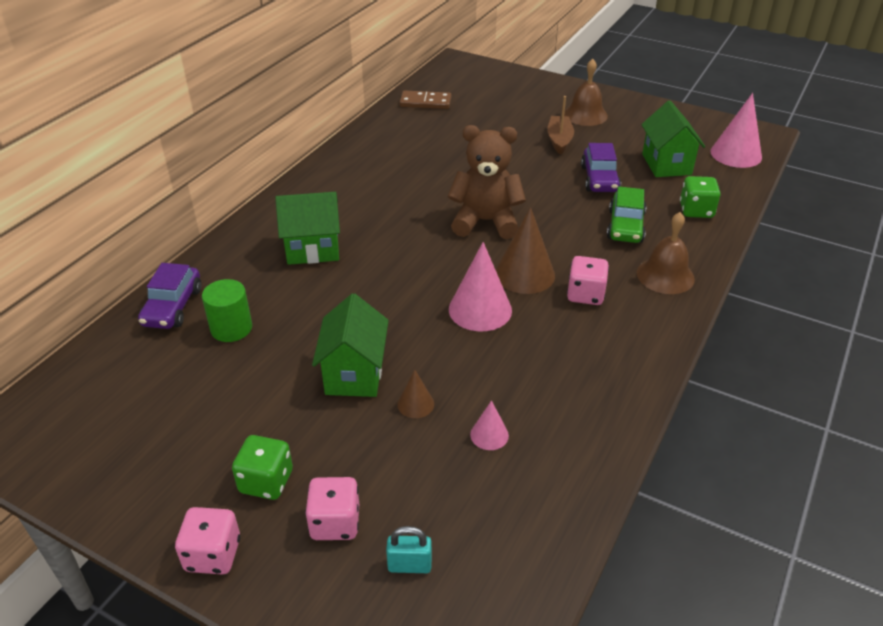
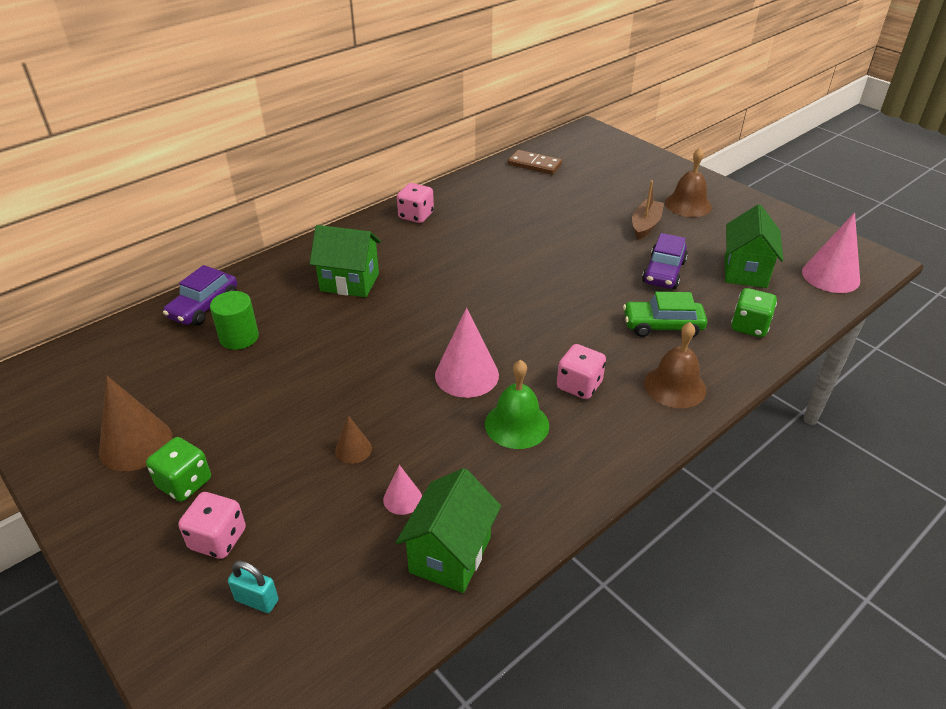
camera: 20 degrees right, 0 degrees up
pink dice [175,507,240,575] -> pink dice moved to [397,183,434,223]
green house [312,293,389,397] -> green house moved to [396,468,501,593]
brown teddy bear [448,125,526,239] -> none
brown cone [496,207,555,294] -> brown cone moved to [99,376,172,471]
green car [607,186,647,243] -> green car turned 60 degrees clockwise [623,292,707,337]
none -> green bell [485,360,549,449]

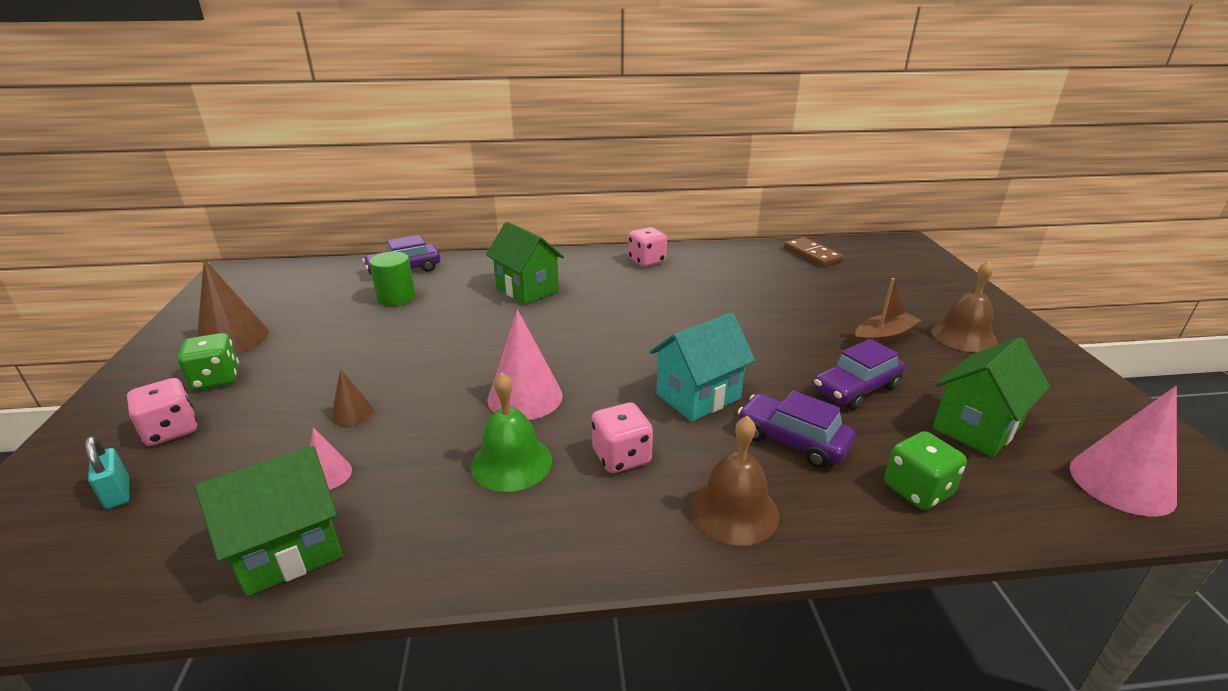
camera: 35 degrees right, 10 degrees down
green car [623,292,707,337] -> purple car [738,391,855,468]
none -> turquoise house [650,312,755,422]

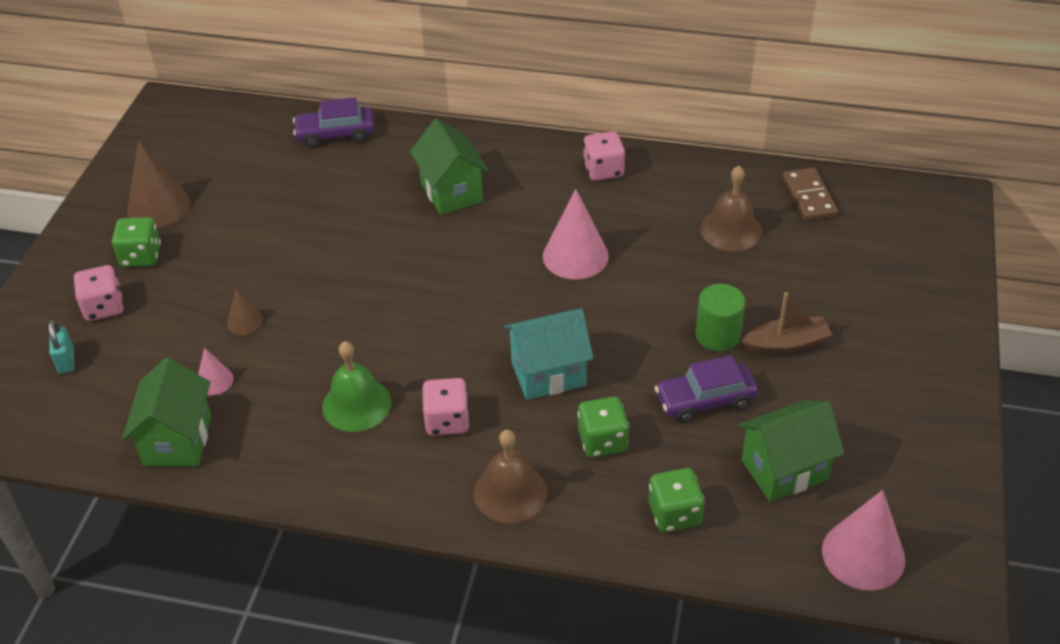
camera: 20 degrees right, 15 degrees up
green house [195,446,343,597] -> green house turned 75 degrees counterclockwise [122,357,211,467]
green cylinder [369,252,415,306] -> green cylinder moved to [696,284,745,351]
pink cone [487,310,563,420] -> pink cone moved to [543,189,609,280]
purple car [738,391,855,468] -> green dice [578,397,629,458]
brown bell [931,261,998,352] -> brown bell moved to [700,166,762,251]

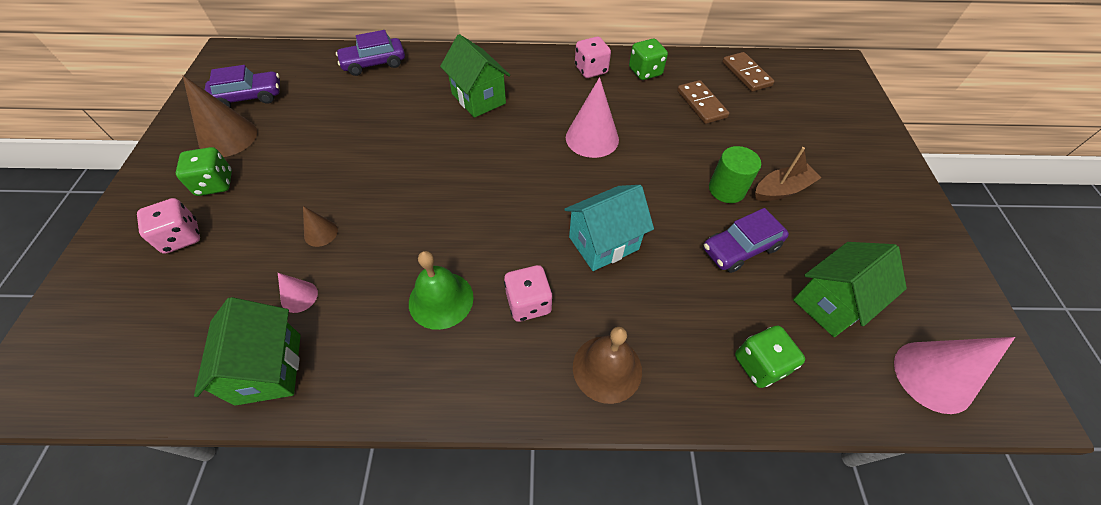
camera: 15 degrees left, 10 degrees up
turquoise padlock [48,320,74,374] -> none
green dice [578,397,629,458] -> green dice moved to [629,39,668,80]
brown bell [700,166,762,251] -> brown domino [677,80,729,124]
none -> purple car [205,65,280,107]

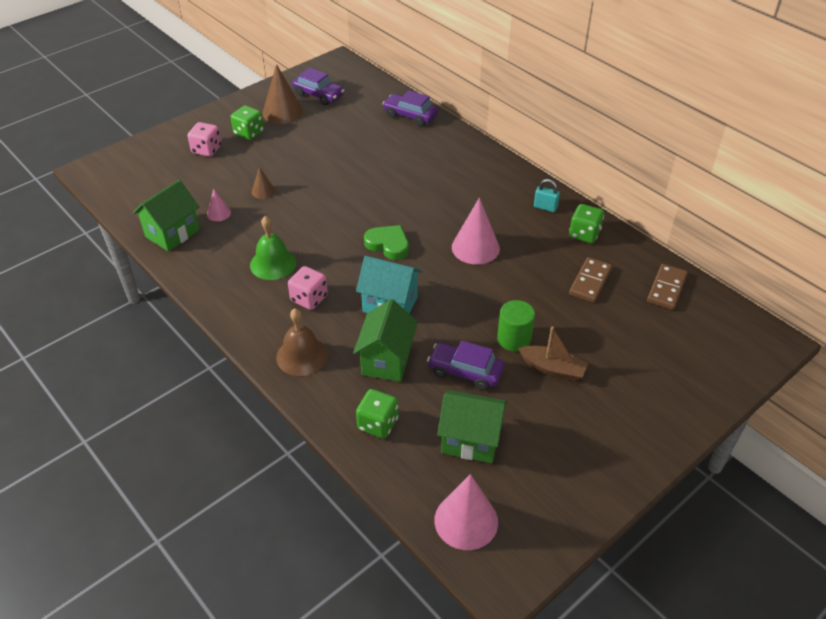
camera: 50 degrees right, 10 degrees down
green house [440,34,510,118] -> green house moved to [353,299,418,382]
pink dice [575,37,611,78] -> turquoise padlock [534,179,560,212]
none -> green heart [364,225,409,260]

